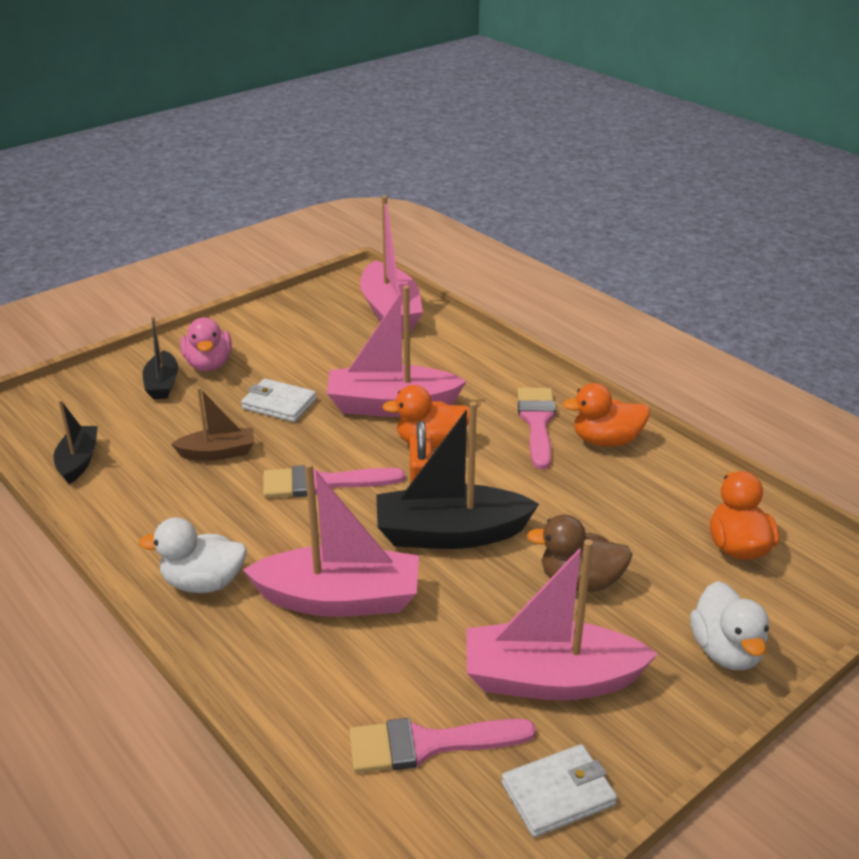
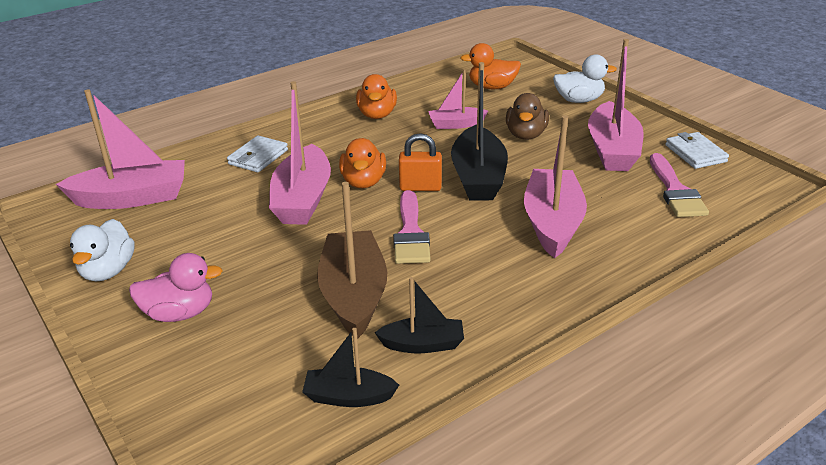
camera: 85 degrees left, 0 degrees up
white duck [139,517,247,593] -> white duck moved to [70,219,135,281]
black boat [143,316,178,399] -> black boat moved to [375,277,464,354]
brown boat [171,387,254,461] -> brown boat [317,182,387,339], size x1.79
white wallet [241,379,317,422] -> white wallet moved to [227,135,288,173]
pink brush [517,388,556,469] -> none
none -> pink boat [428,70,488,129]

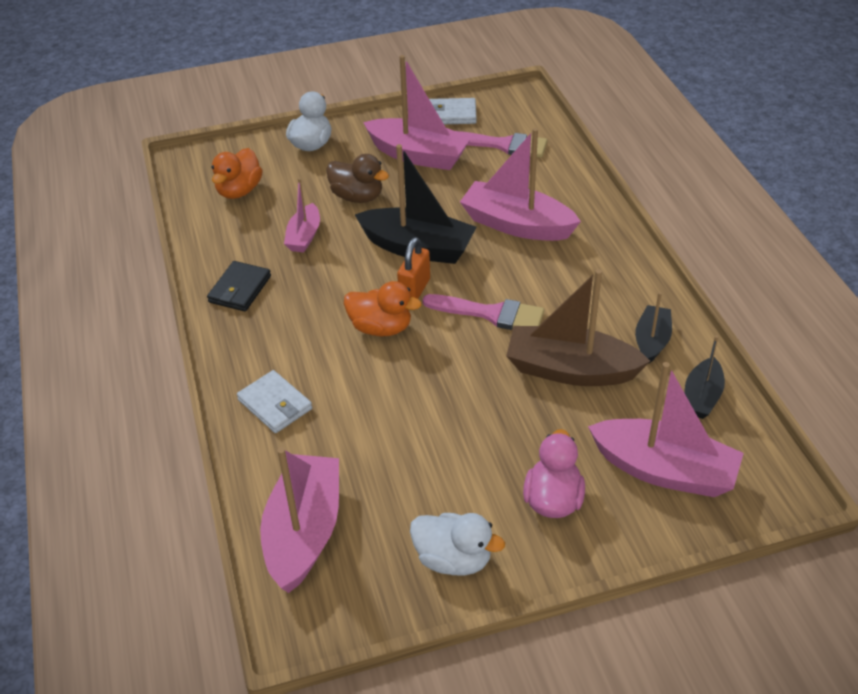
camera: 70 degrees left, 10 degrees up
pink boat [269,81,331,225] -> pink boat moved to [588,362,744,497]
orange duck [356,74,397,119] -> black wallet [207,261,271,312]

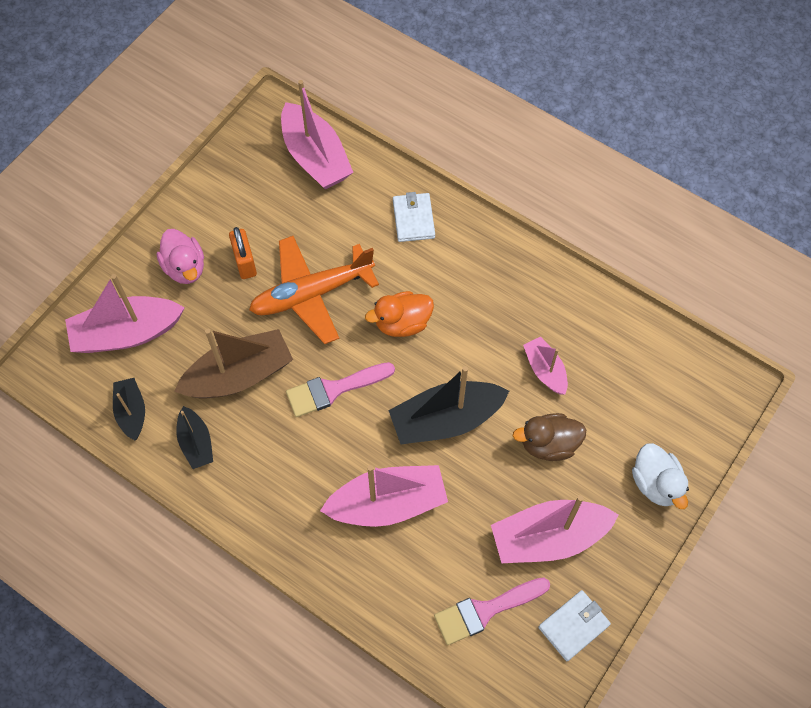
camera: 140 degrees right, 20 degrees up
black wallet [207,261,271,312] -> none
orange duck [211,148,263,199] -> none
white wallet [237,370,312,433] -> white wallet turned 75 degrees clockwise [393,192,435,242]
orange padlock [397,237,430,299] -> orange padlock moved to [229,227,257,279]
white duck [410,513,505,576] -> none
none -> orange plane [249,236,379,344]

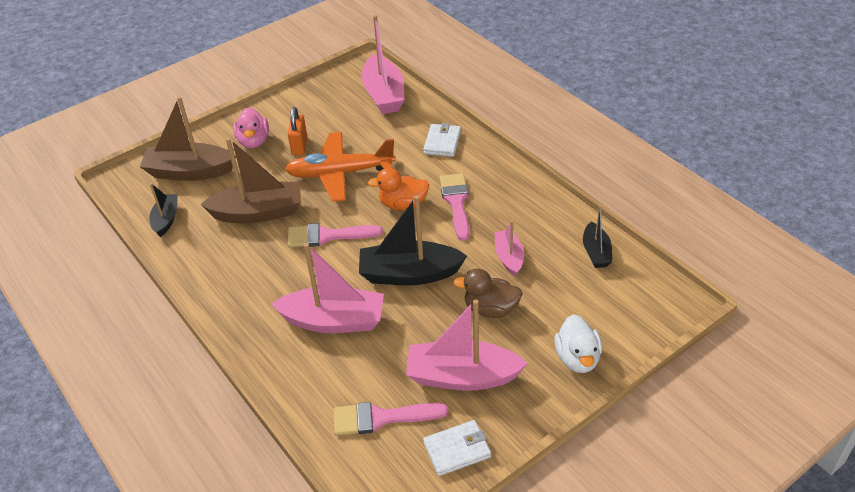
camera: 20 degrees right, 20 degrees down
pink boat [65,274,185,353] -> brown boat [140,96,236,181]
black boat [176,406,213,469] -> black boat moved to [583,205,612,268]
none -> pink brush [440,173,469,241]

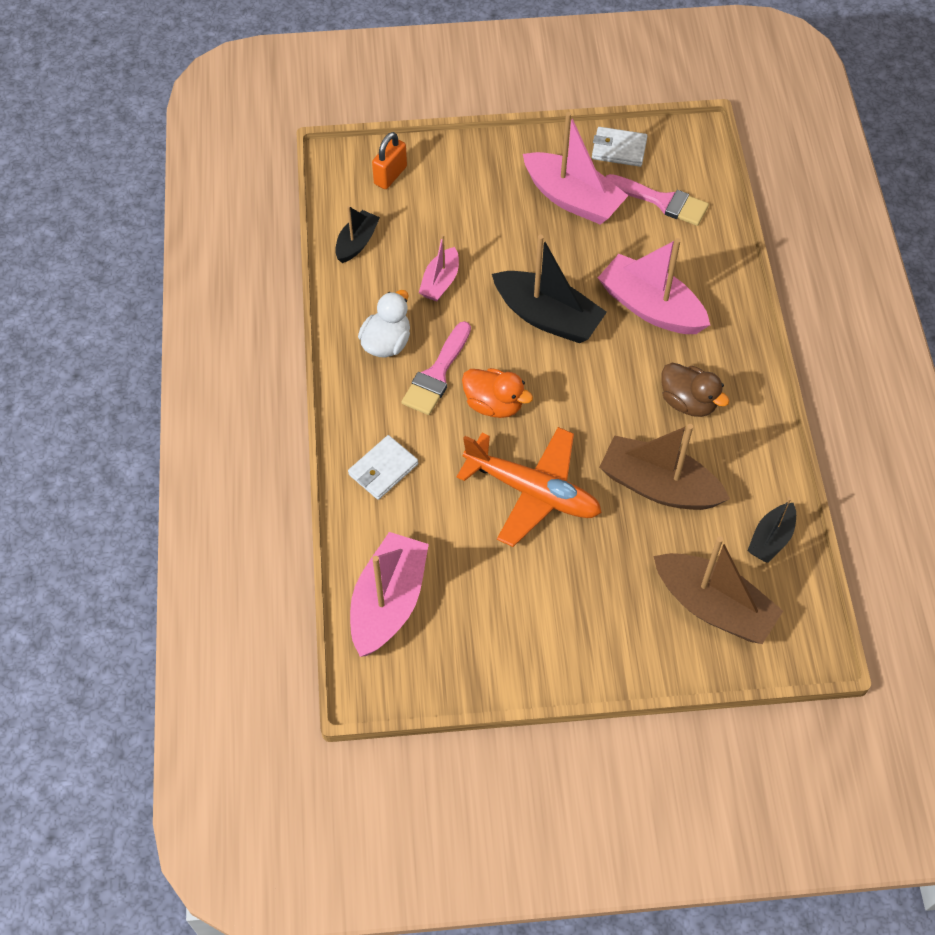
camera: 150 degrees left, 15 degrees up
pink duck [233,107,269,148] -> none
pink brush [287,223,383,247] -> none
orange padlock [288,107,307,155] -> orange padlock moved to [372,132,407,189]
brown duck [454,269,523,318] -> brown duck moved to [661,363,729,417]
white duck [554,314,602,373] -> white duck moved to [358,290,410,357]

